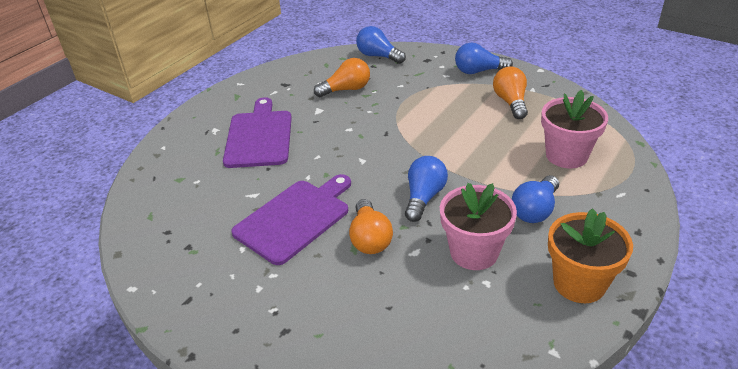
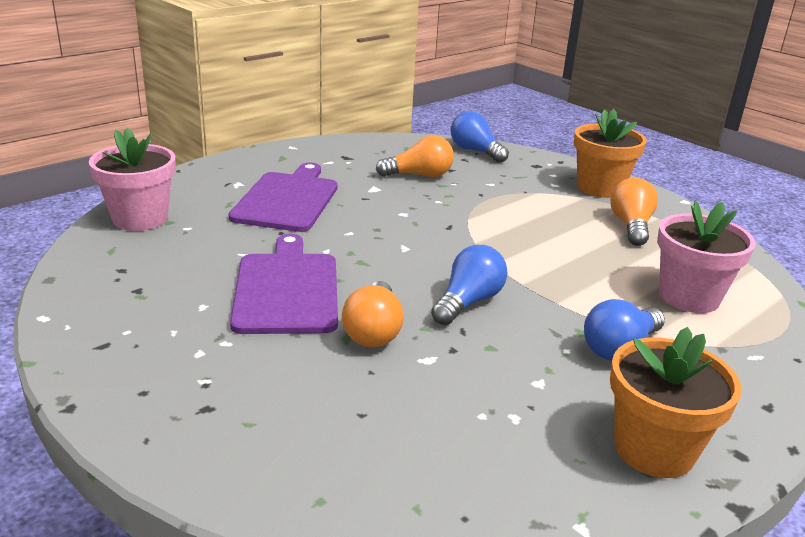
camera: 10 degrees right, 10 degrees down
purple cutting board [231,174,351,265] -> purple cutting board turned 60 degrees counterclockwise [230,234,338,334]
pink flower pot [440,183,517,270] -> pink flower pot moved to [89,128,176,231]
blue light bulb [455,43,513,74] -> orange flower pot [574,109,647,198]

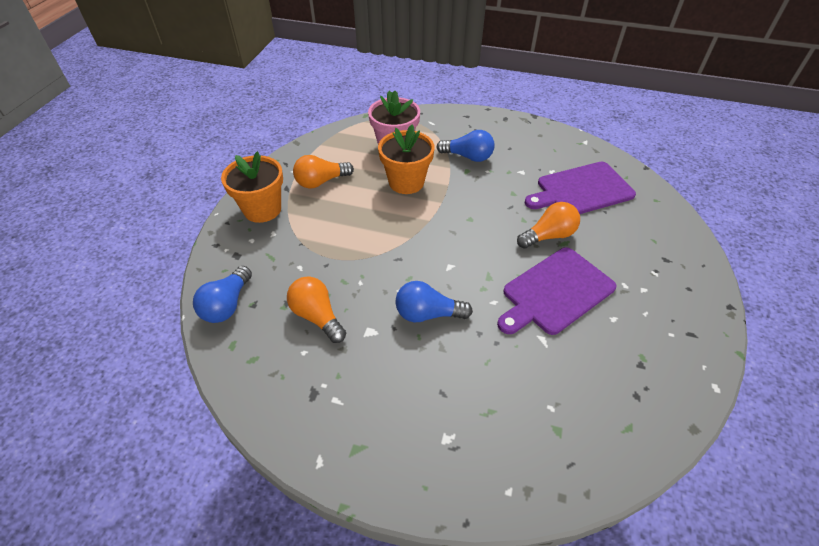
camera: 120 degrees left, 20 degrees up
pink flower pot [89,128,176,231] -> none
purple cutting board [228,163,338,232] -> purple cutting board moved to [525,162,636,214]
blue light bulb [431,245,507,325] -> blue light bulb moved to [395,281,473,322]
orange flower pot [610,327,742,478] -> orange flower pot moved to [378,125,435,194]

